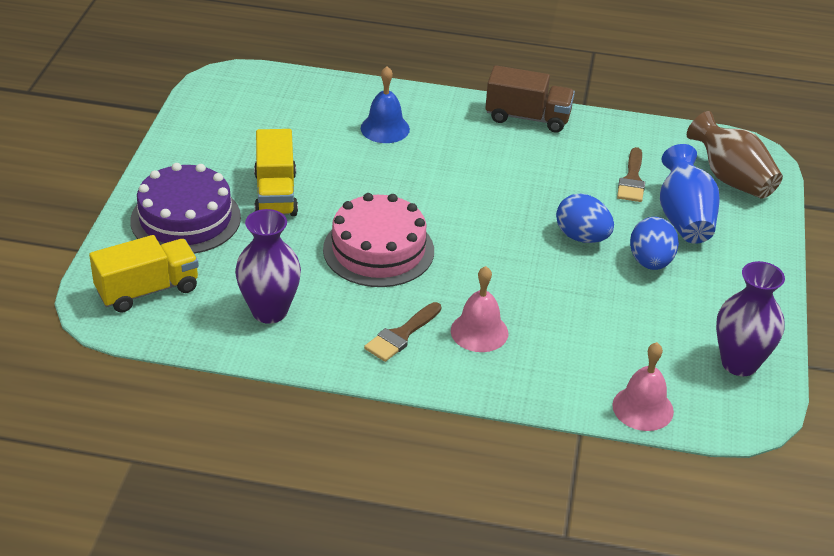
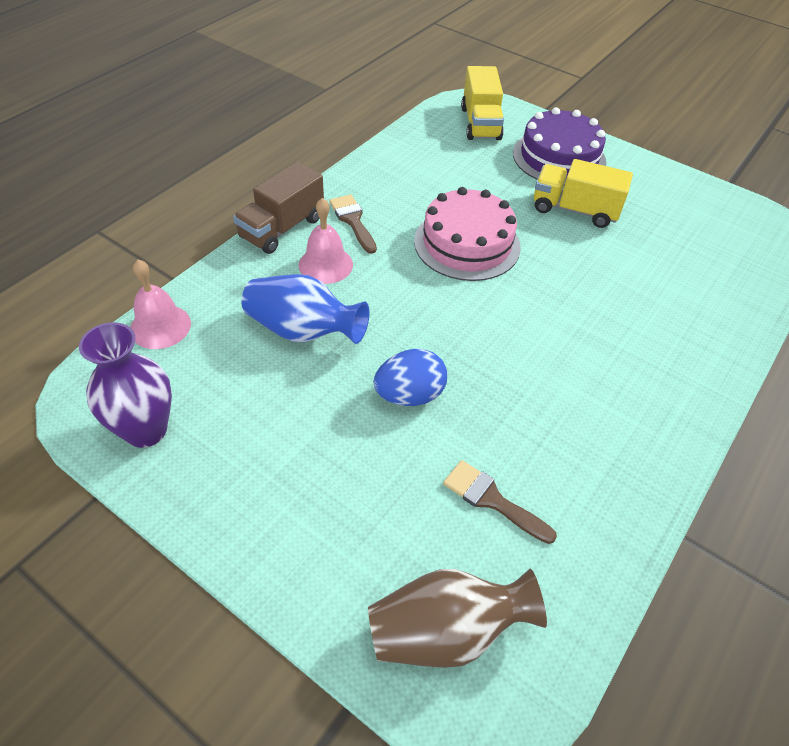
camera: 115 degrees right, 10 degrees up
purple vase [235,209,301,324] -> none
blue bell [361,66,410,143] -> none
brown truck [485,65,575,133] -> brown truck moved to [233,162,324,254]
blue egg [630,217,679,270] -> none
blue vase [660,144,720,244] -> blue vase moved to [242,274,369,344]

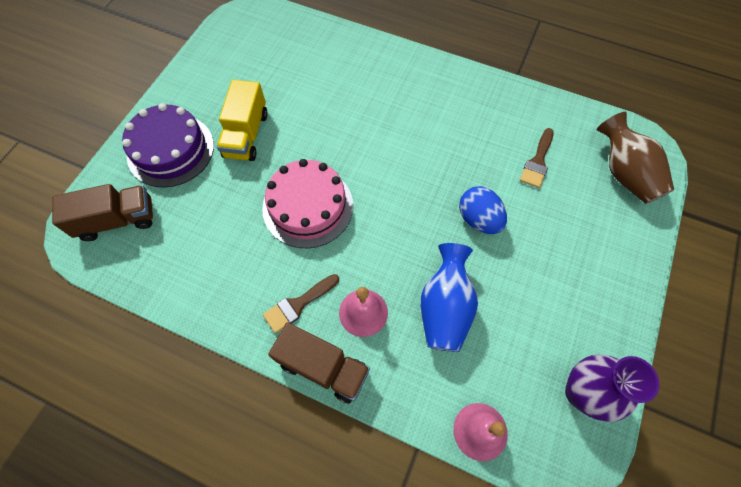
camera: 100 degrees left, 15 degrees up
yellow truck [461,66,504,140] -> brown truck [52,184,153,241]

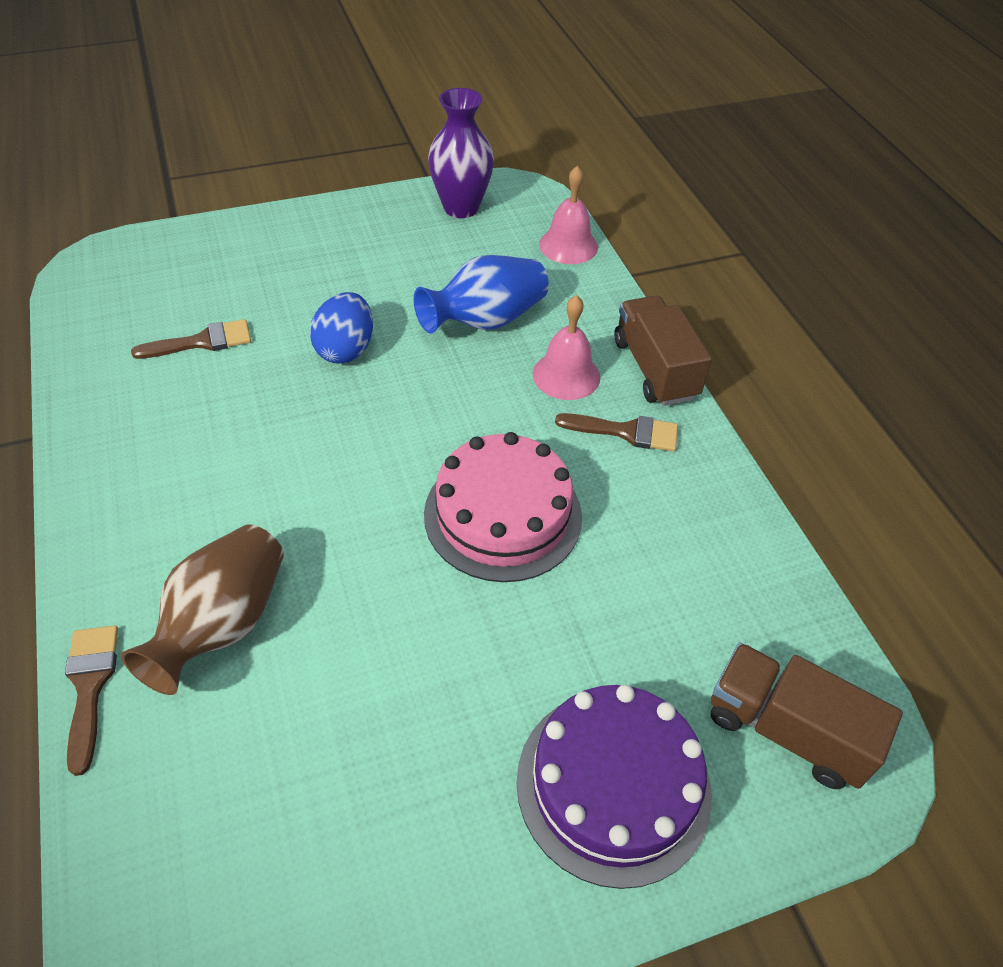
camera: 135 degrees left, 15 degrees down
yellow truck [217,79,268,161] -> none
brown vase [597,112,674,204] -> brown vase moved to [121,524,284,695]
none -> brown brush [65,626,118,776]

